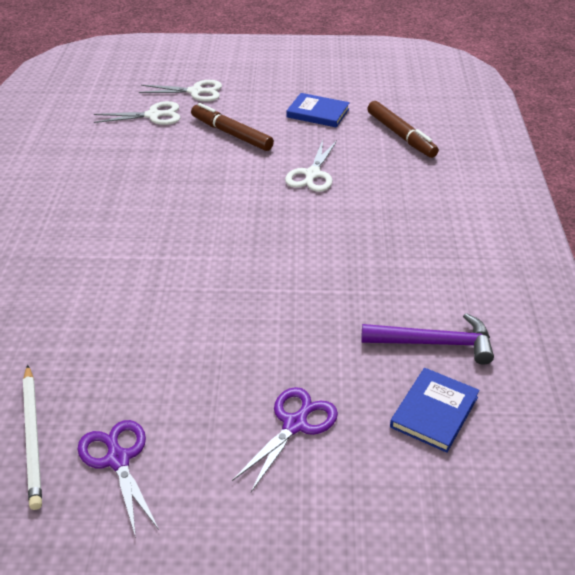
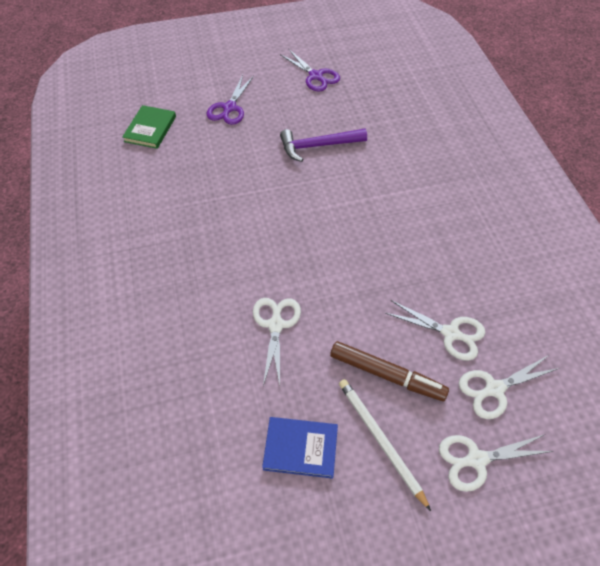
camera: 165 degrees right, 15 degrees up
white pencil [23,365,42,510] -> white pencil moved to [339,379,431,511]
purple hammer [361,313,494,365] -> purple hammer moved to [280,129,367,162]
brown marker [367,101,439,158] -> none
blue book [390,368,480,453] -> green book [122,105,176,149]
none -> white scissors [385,300,485,361]

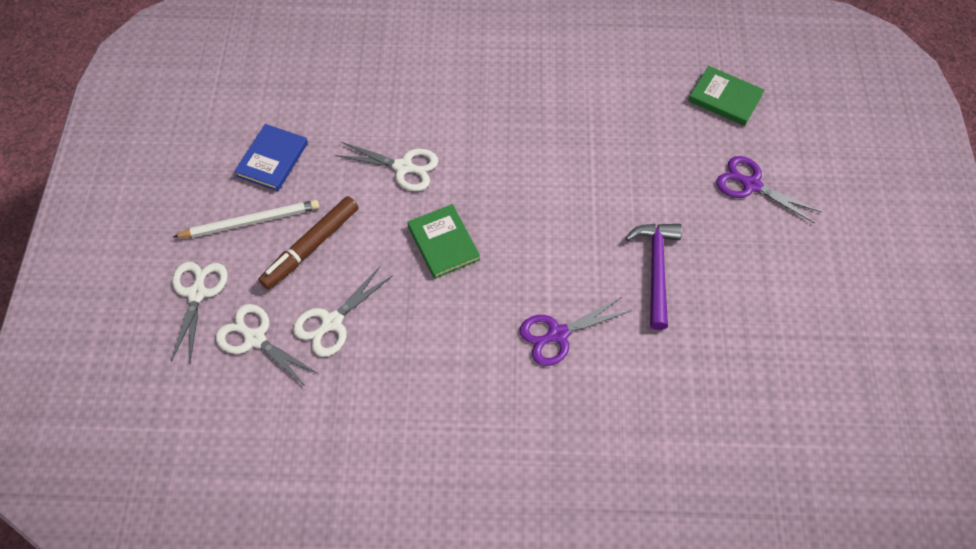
camera: 105 degrees right, 5 degrees up
purple scissors [280,50,340,92] -> purple scissors moved to [520,297,630,366]
white scissors [459,355,560,419] -> white scissors turned 45 degrees counterclockwise [216,304,319,388]
none -> green book [407,204,480,279]

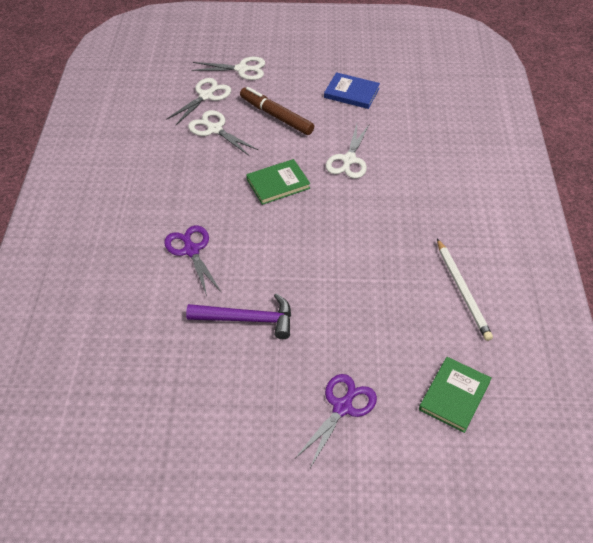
camera: 90 degrees right, 10 degrees down
white pencil [173,200,319,238] -> white pencil moved to [437,239,493,341]

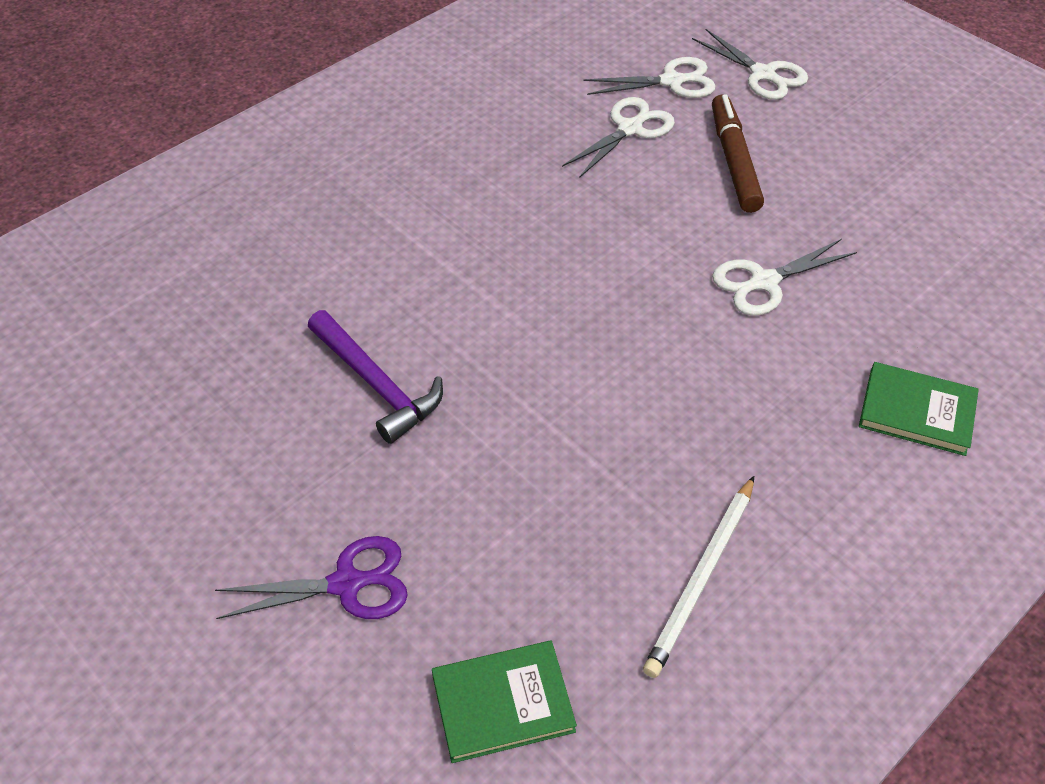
camera: 45 degrees right, 0 degrees up
purple scissors [164,225,222,296] -> none
white scissors [188,110,258,156] -> white scissors turned 45 degrees clockwise [562,97,675,178]
green book [246,159,310,205] -> green book moved to [859,362,979,456]
blue book [324,72,380,109] -> none

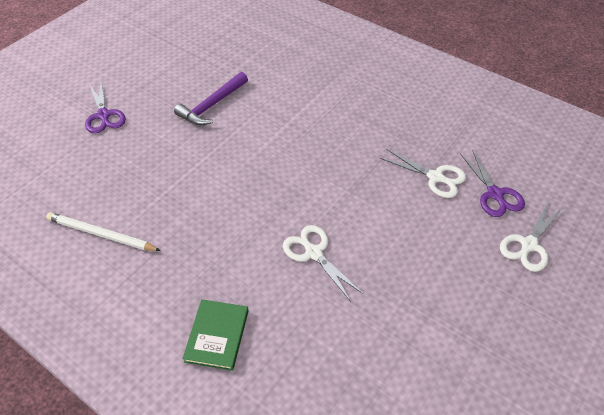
camera: 80 degrees right, 0 degrees up
green book [432,641,577,763] -> none
white scissors [583,57,716,98] -> purple scissors [460,149,525,217]
brown marker [712,94,764,213] -> none

